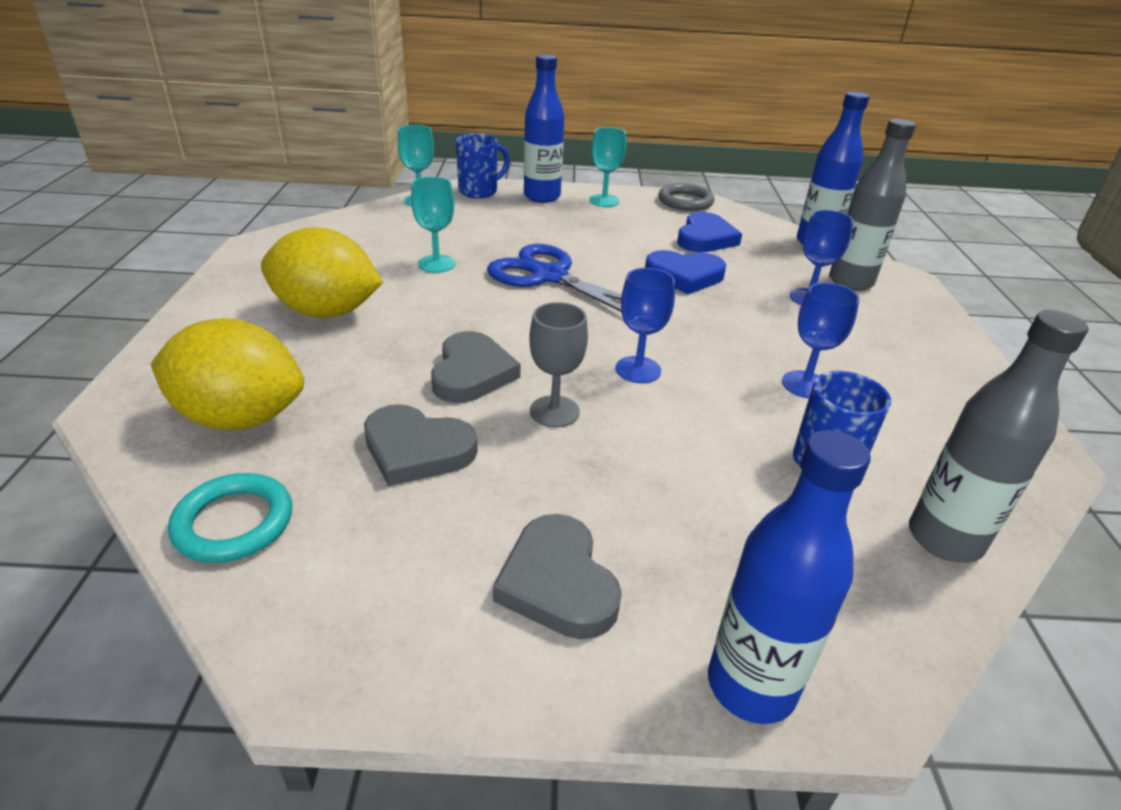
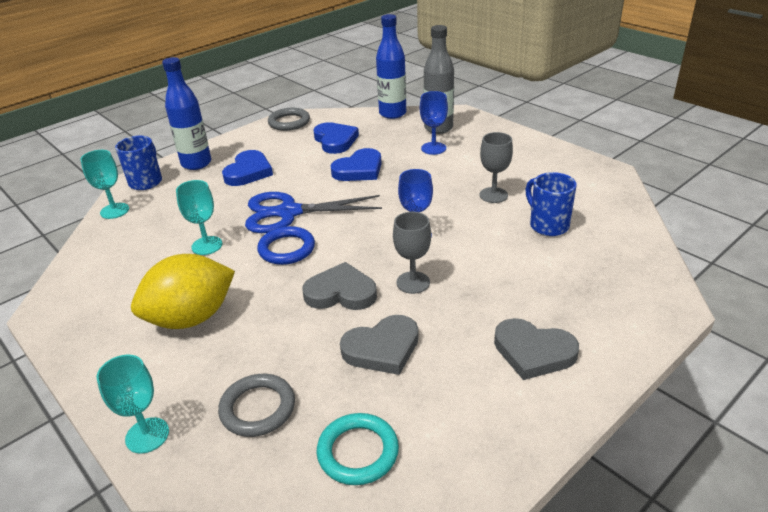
camera: 40 degrees left, 0 degrees up
yellow lemon [151,318,304,430] -> grey ring [218,374,295,437]
grey heart [431,331,521,403] -> grey heart turned 45 degrees counterclockwise [302,262,377,310]
turquoise goblet [589,127,626,207] -> turquoise goblet moved to [97,355,169,453]
blue bottle [708,430,870,724] -> none
blue goblet [782,282,859,399] -> grey goblet [480,132,513,203]
grey bottle [909,310,1088,563] -> none
none -> blue heart [222,150,273,186]
none -> blue ring [257,226,315,265]

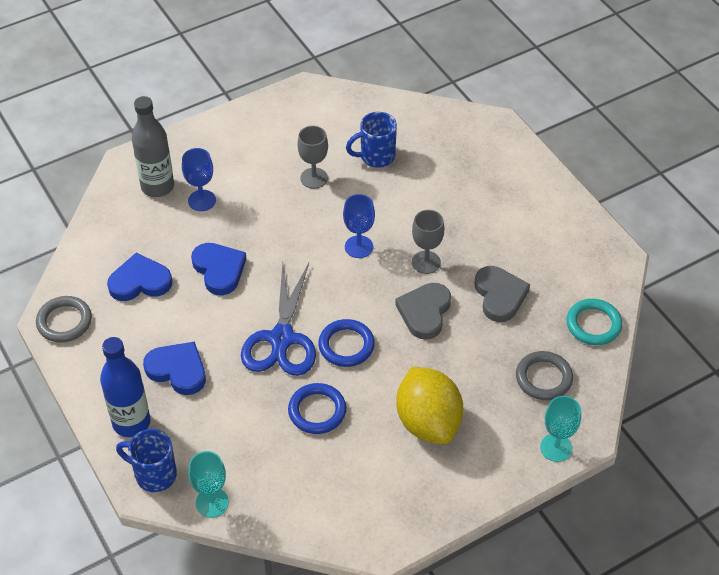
camera: 80 degrees left, 15 degrees up
turquoise goblet [176,180,222,255] -> blue ring [288,383,346,434]
blue bottle [376,14,406,119] -> none
grey heart [494,318,579,380] -> none

